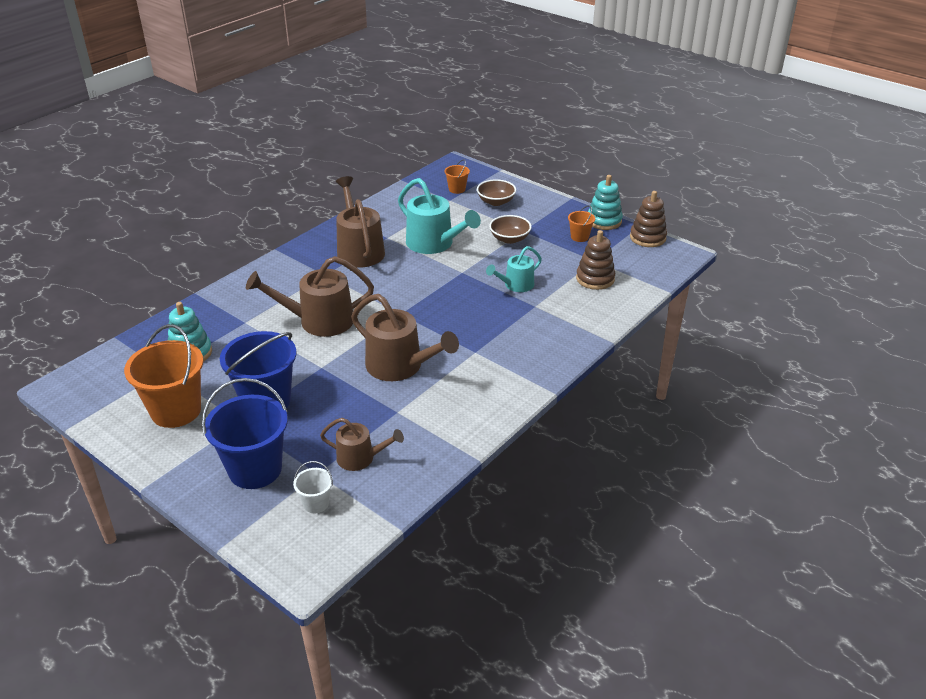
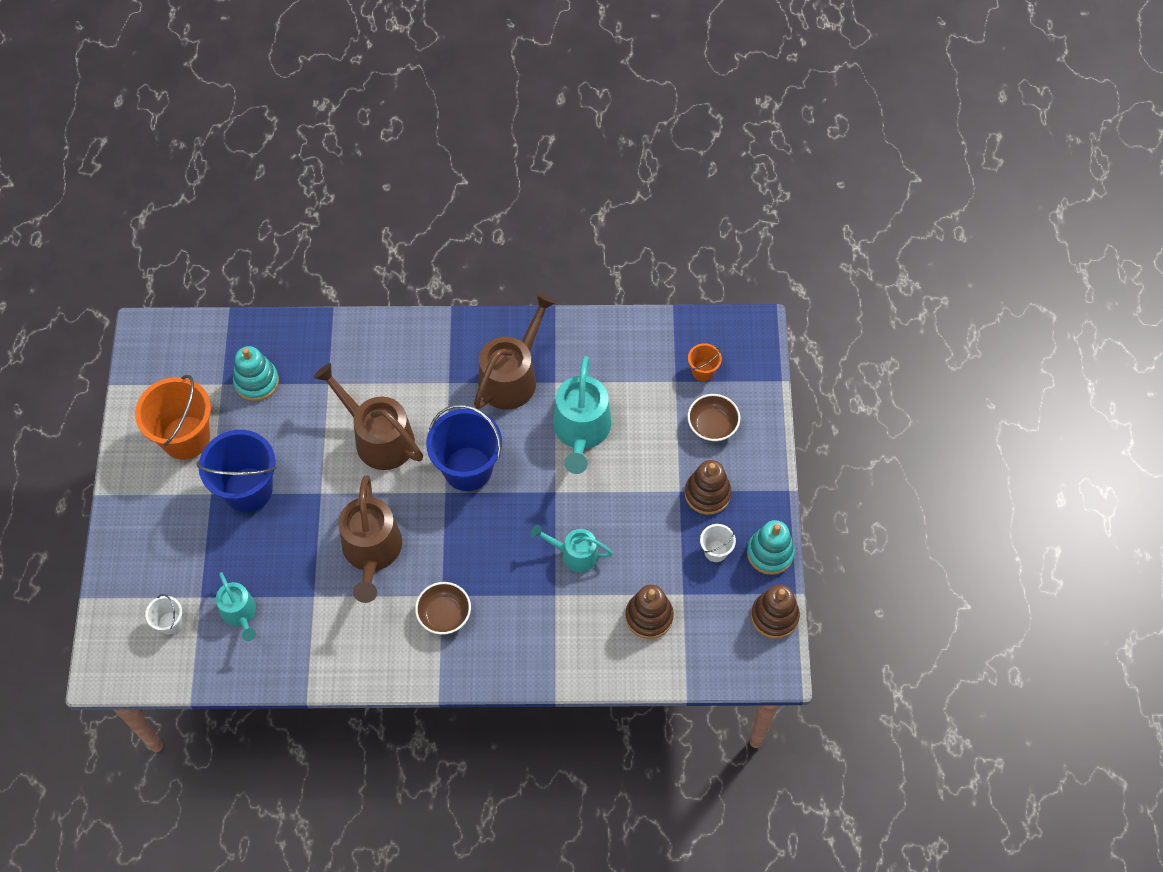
camera: 50 degrees right, 25 degrees up
blue bucket [202,378,288,489] -> blue bucket moved to [426,404,502,491]
brown watering can [320,418,404,471] -> turquoise watering can [216,572,256,641]
brown bowl [489,215,532,244] -> brown bowl moved to [415,582,471,635]
orange bucket [568,205,595,242] -> white bucket [700,524,736,562]
none -> brown stacking toy [685,460,732,515]

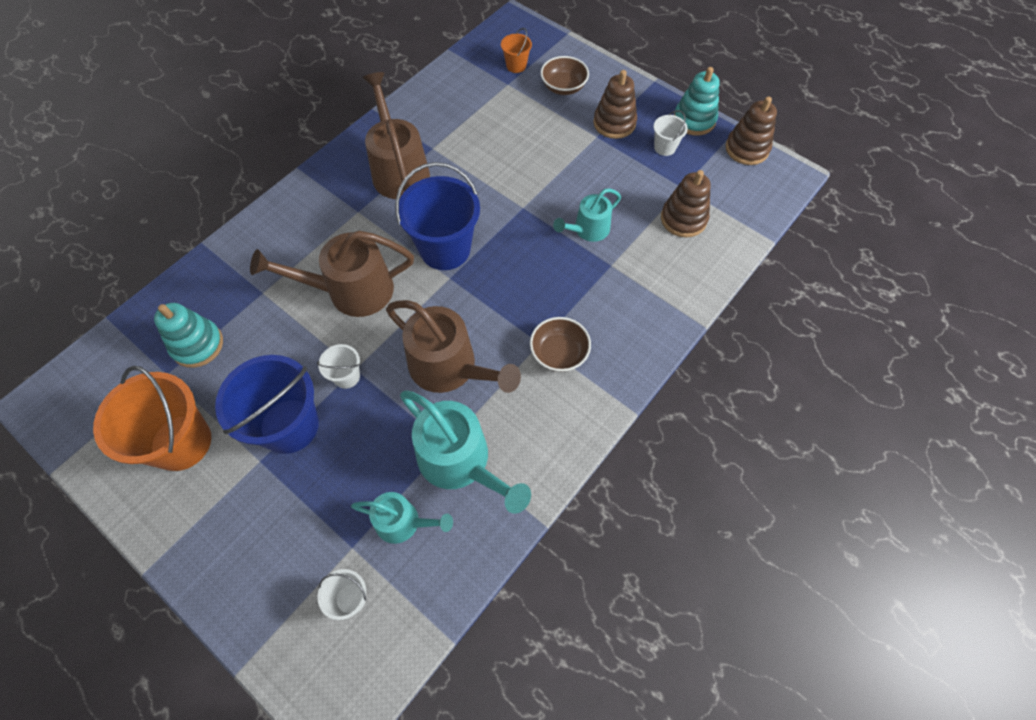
camera: 50 degrees left, 0 degrees up
turquoise watering can [553,356,611,474] -> turquoise watering can moved to [400,390,531,514]
none -> white bucket [317,344,360,389]

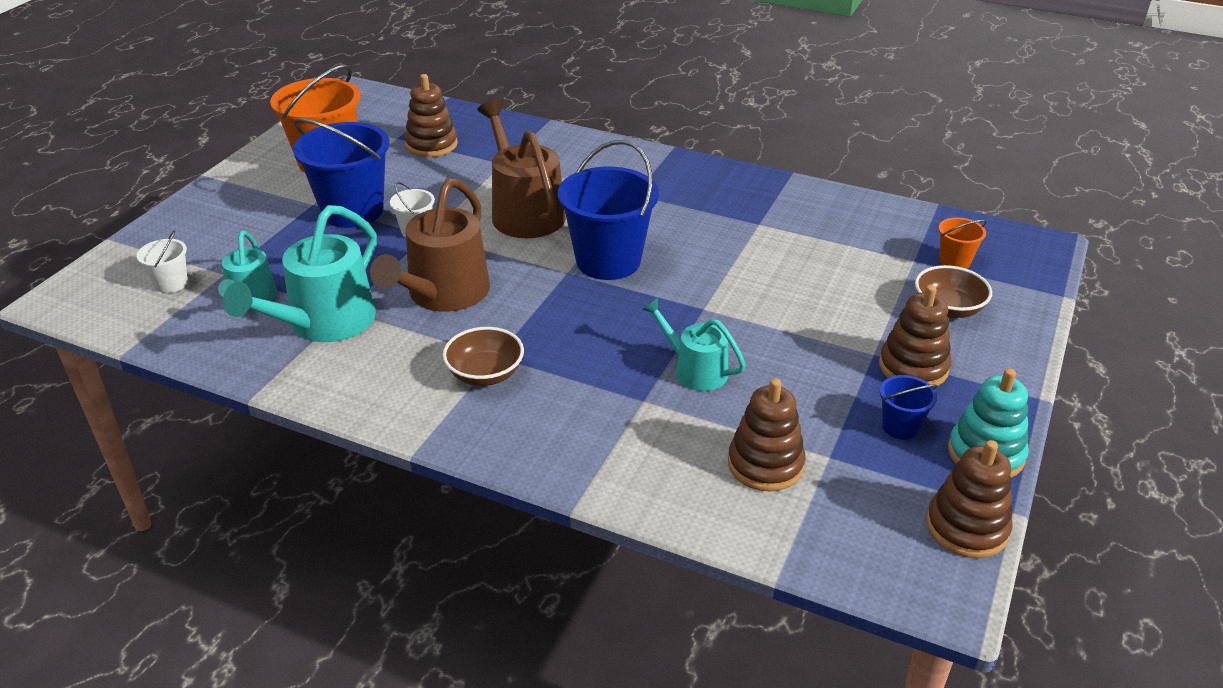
camera: 75 degrees right, 25 degrees down
turquoise stacking toy [154,303,223,368] -> brown stacking toy [405,74,458,157]
brown watering can [363,72,430,199] -> none
white bucket [654,110,688,156] -> blue bucket [880,375,938,440]

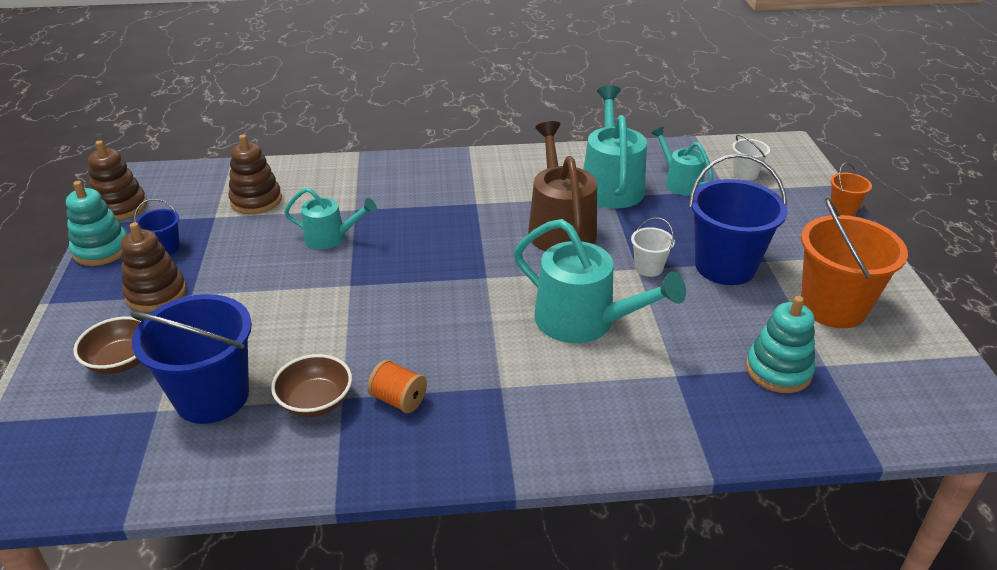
camera: 150 degrees right, 0 degrees up
brown stacking toy [405,74,458,157] -> turquoise stacking toy [746,296,815,393]
brown bowl [443,327,524,386] -> brown bowl moved to [271,354,352,417]
brown watering can [477,100,566,238] -> turquoise watering can [514,219,686,343]
blue bucket [558,140,659,280] -> blue bucket moved to [130,294,252,424]
orange bucket [939,218,987,269] -> orange bucket moved to [830,163,872,216]
none -> orange spool [367,360,427,413]

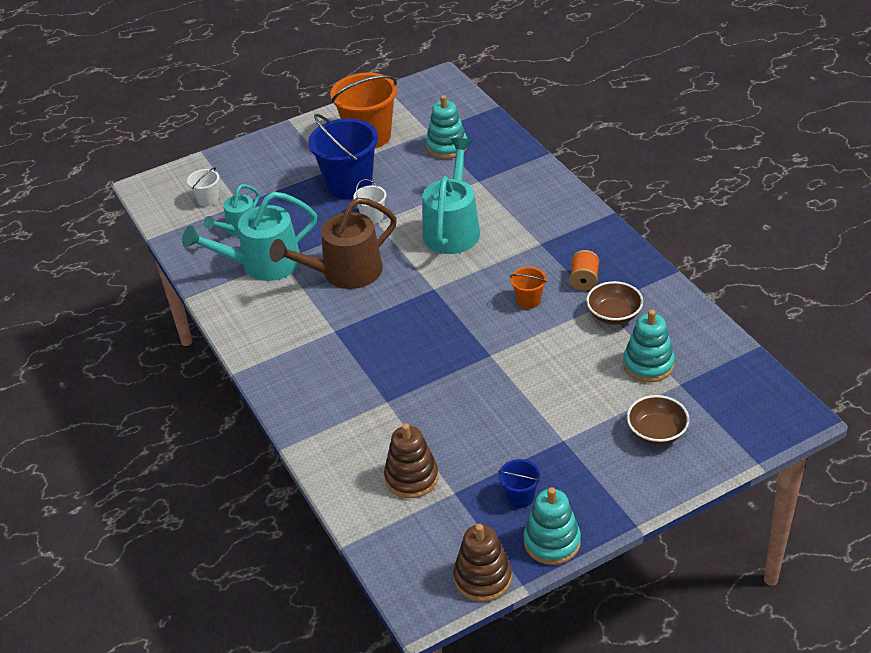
camera: 110 degrees left, 5 degrees up
brown stacking toy [121,222,186,312] -> none
blue bucket [130,294,252,424] -> turquoise stacking toy [623,310,675,382]
turquoise watering can [284,188,377,249] -> none
orange bucket [830,163,872,216] -> orange bucket moved to [510,267,547,309]

